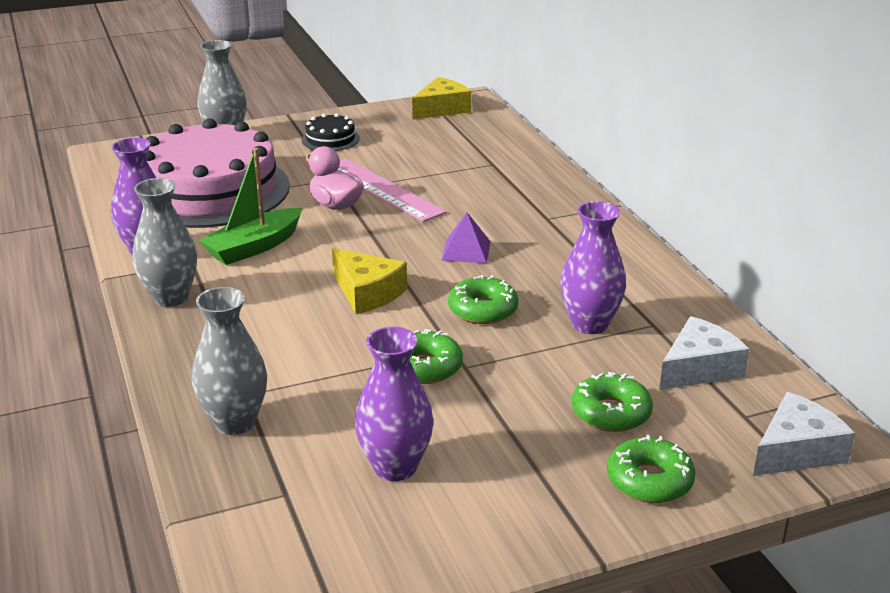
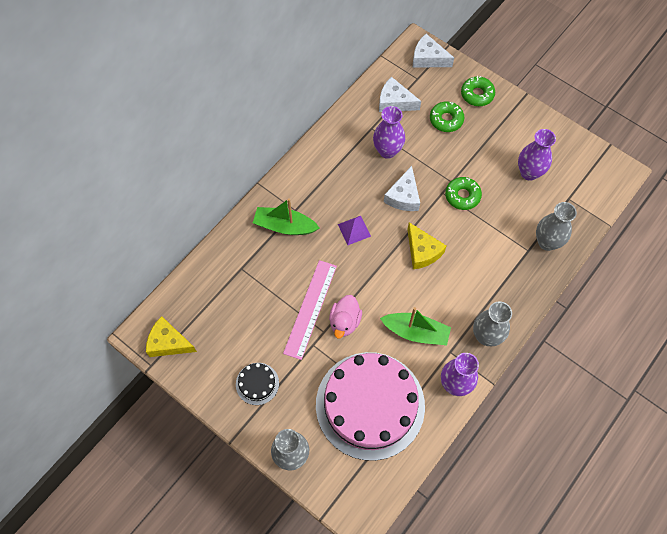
camera: 120 degrees left, 35 degrees up
yellow cheese [332,248,407,314] -> yellow cheese turned 135 degrees clockwise [407,222,446,269]
green donut [448,275,518,324] -> white cheese [384,166,420,211]
none -> green boat [253,198,319,235]

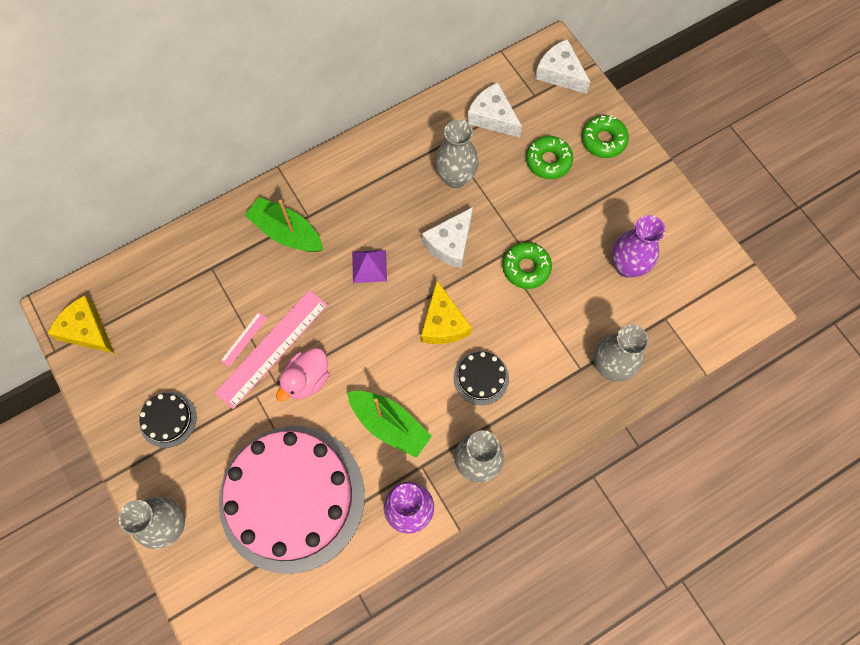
camera: 20 degrees right, 5 degrees up
purple vase [373,106,405,159] -> grey vase [435,120,479,188]
none -> pink ruler [221,312,267,367]
none -> black cake [453,351,509,405]

